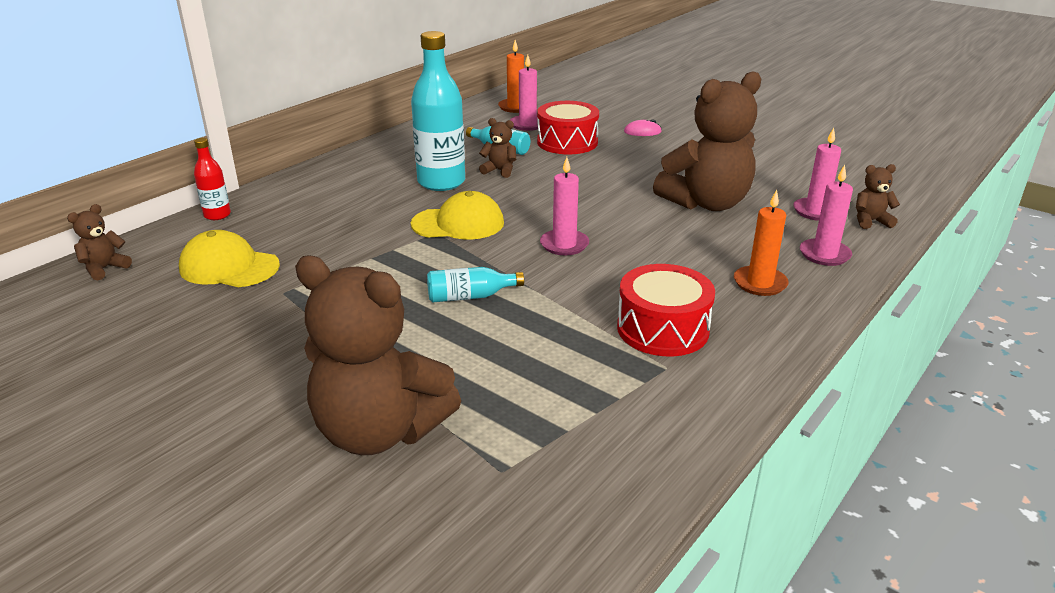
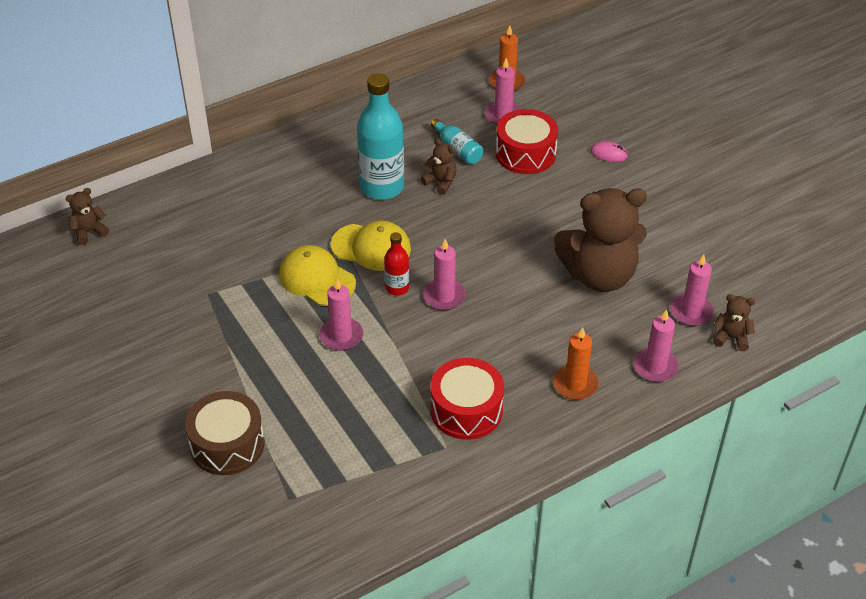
camera: 20 degrees right, 15 degrees up
yellow cap [179,230,280,287] -> yellow cap moved to [279,245,356,306]
red bottle [194,138,231,220] -> red bottle moved to [384,232,409,296]
brown teddy bear [295,255,461,455] -> brown drum [185,391,265,475]
turquoise bottle [427,267,524,302] -> pink candle [320,278,363,351]

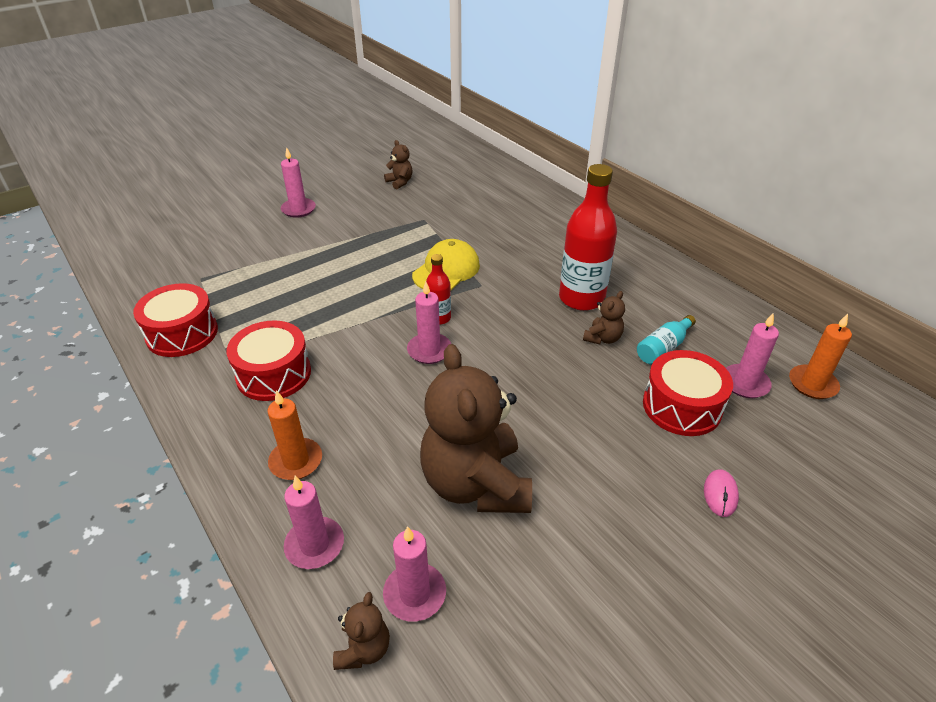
camera: 85 degrees right, 5 degrees down
brown teddy bear [66,188,109,245] -> brown teddy bear moved to [384,140,413,189]
brown drum [185,391,265,475] -> none
pink candle [320,278,363,351] -> pink candle moved to [281,147,316,218]
yellow cap [331,220,411,271] -> none
turquoise bottle [357,73,404,200] -> red bottle [559,164,617,311]
none -> red drum [133,283,218,357]

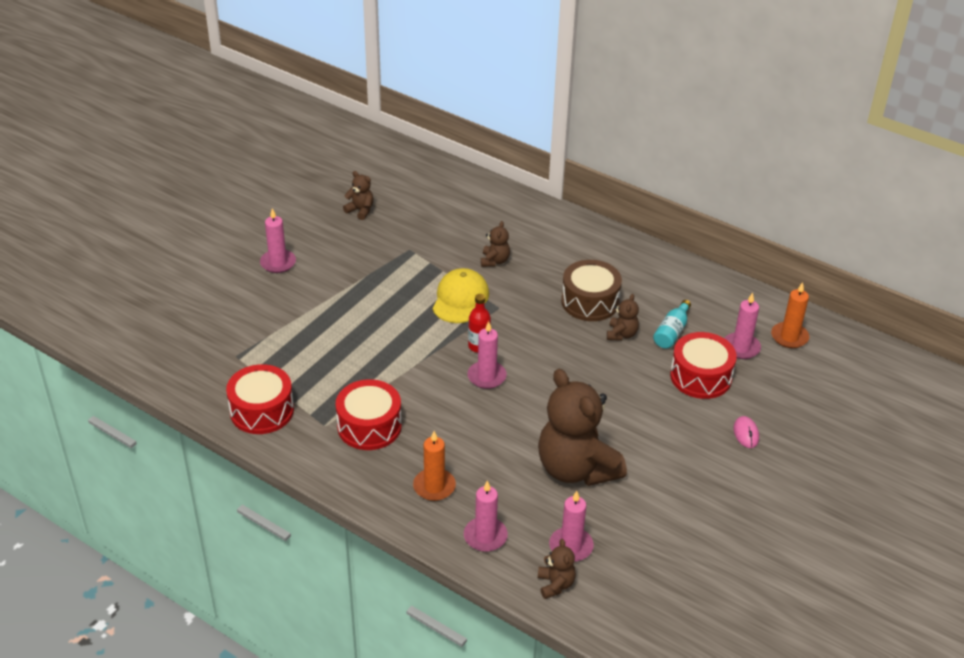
camera: 20 degrees left, 0 degrees up
red bottle [559,164,617,311] -> brown drum [561,260,622,321]
none -> brown teddy bear [481,221,510,267]

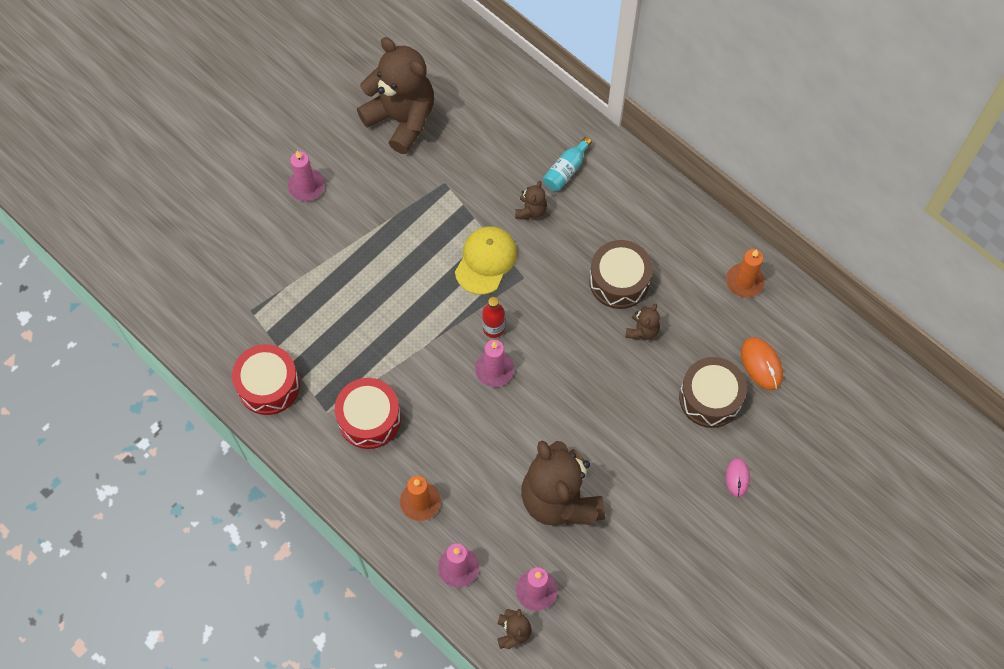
camera: 10 degrees right, 25 degrees up
brown teddy bear [343,171,373,220] -> brown teddy bear [357,37,434,154], size x2.36
turquoise bottle [653,300,691,349] -> turquoise bottle moved to [543,137,592,191]
red drum [670,332,737,399] -> brown drum [679,357,747,428]
pink candle [724,293,761,359] -> orange mouse [741,337,783,391]
orange candle [771,282,809,348] -> orange candle moved to [726,249,764,298]

